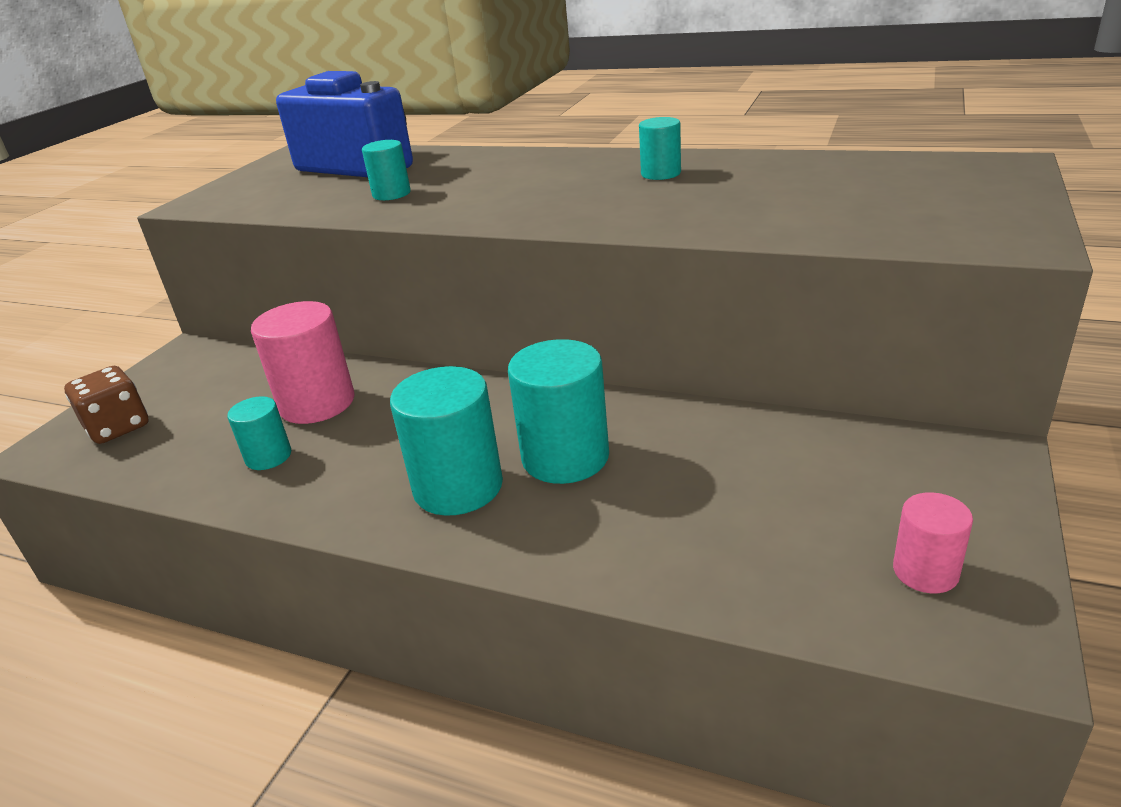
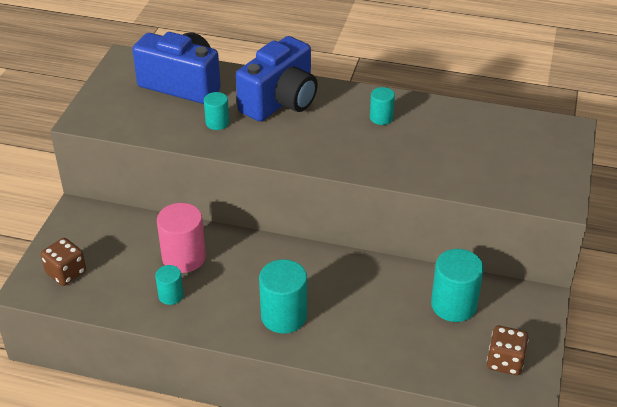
camera: 10 degrees left, 10 degrees up
turquoise cylinder [508,339,609,484] -> turquoise cylinder moved to [431,249,484,322]
pink cylinder [893,492,973,593] -> brown dice [487,326,529,375]
none -> blue camera [236,36,318,122]

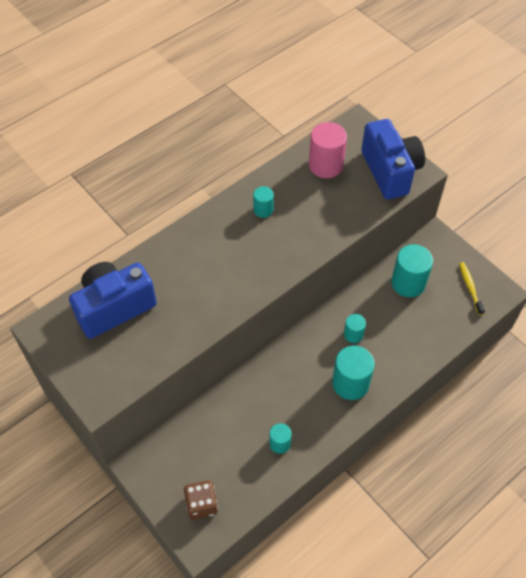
camera: 55 degrees left, 15 degrees up
pink cylinder [157,203,206,273] -> pink cylinder moved to [309,122,347,178]
turquoise cylinder [204,92,229,130] -> turquoise cylinder moved to [344,314,366,343]
blue camera [236,36,318,122] -> blue camera moved to [361,119,425,200]
brown dice [487,326,529,375] -> yellow toothbrush [459,262,485,315]

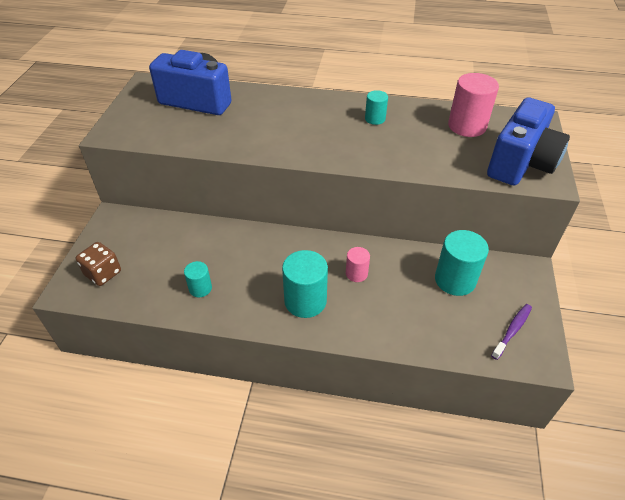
camera: 50 degrees right, 10 degrees down
turquoise cylinder [344,314,366,343] -> pink cylinder [346,247,370,282]
yellow toothbrush [459,262,485,315] -> purple toothbrush [491,304,532,360]

